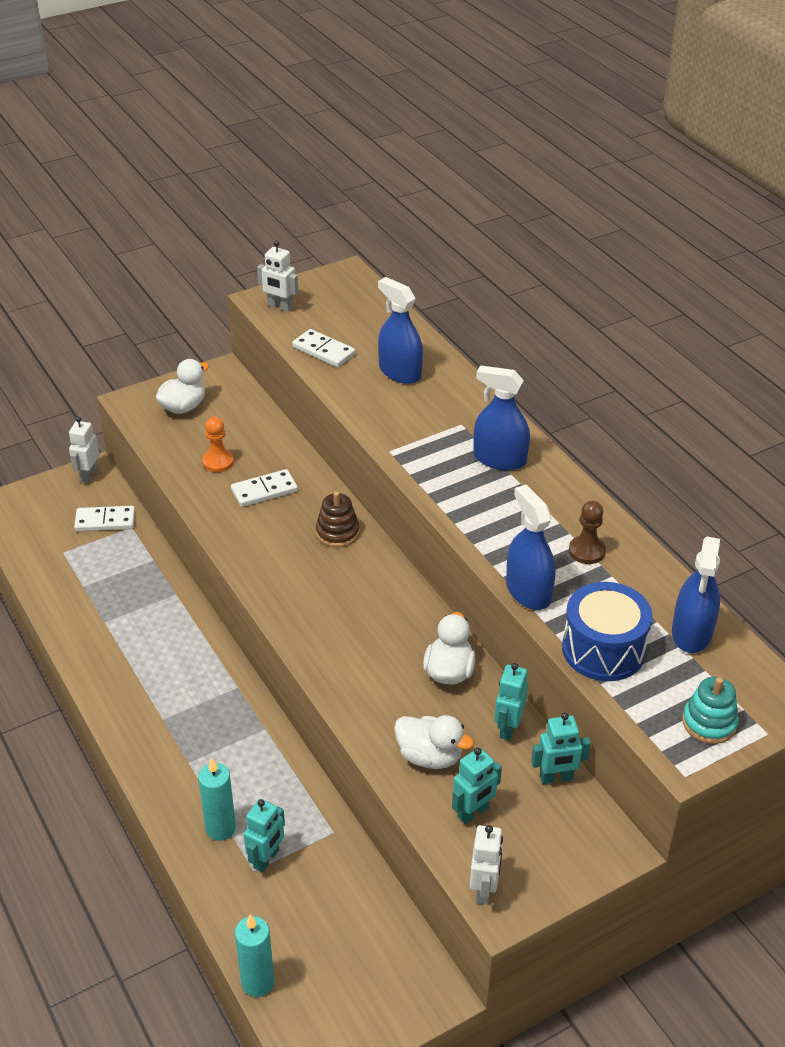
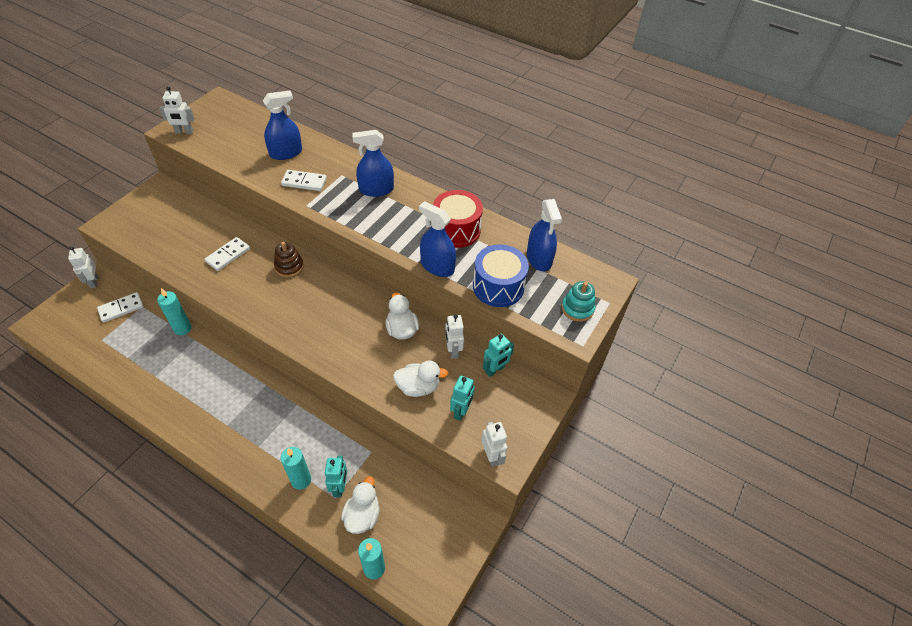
camera: 30 degrees left, 10 degrees up
white duck [156,359,209,414] -> white duck moved to [341,477,380,534]
orange pawn [202,417,234,472] -> none
white domino [292,329,356,367] -> white domino moved to [281,170,327,191]
blue spray bottle [378,277,423,384] -> blue spray bottle turned 135 degrees clockwise [263,91,302,160]
turquoise robot [494,663,528,741] -> white robot [445,314,464,359]
brown pawn [569,501,606,564] -> red drum [433,190,483,248]
none -> turquoise candle [157,288,191,335]

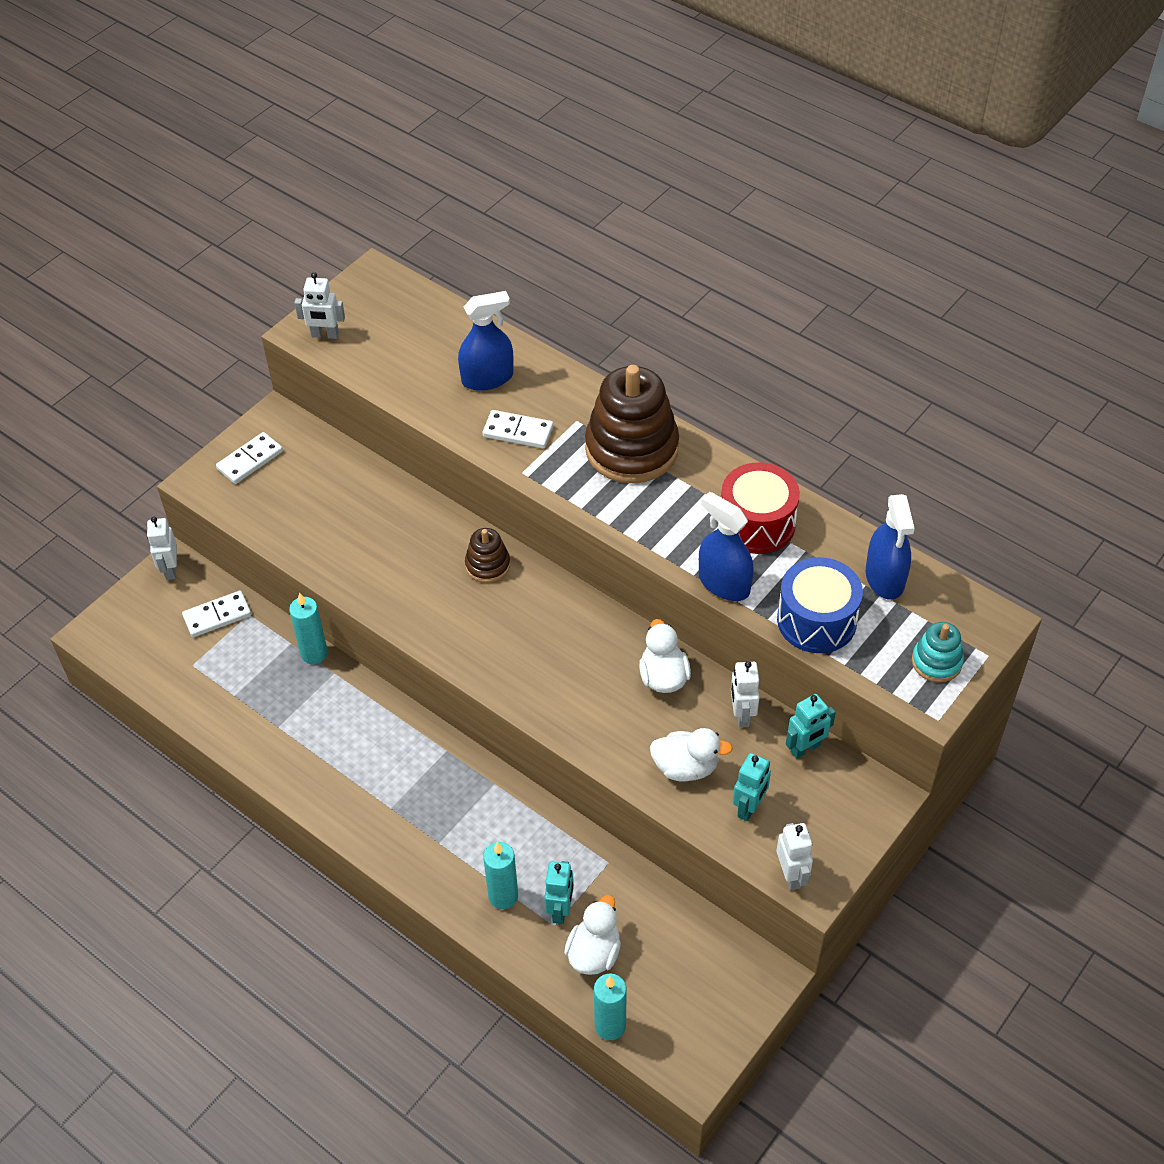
camera: 10 degrees right, 0 degrees up
white domino [205,237,250,271] -> white domino moved to [216,432,283,484]
blue spray bottle [353,130,394,197] -> brown stacking toy [585,365,679,483]

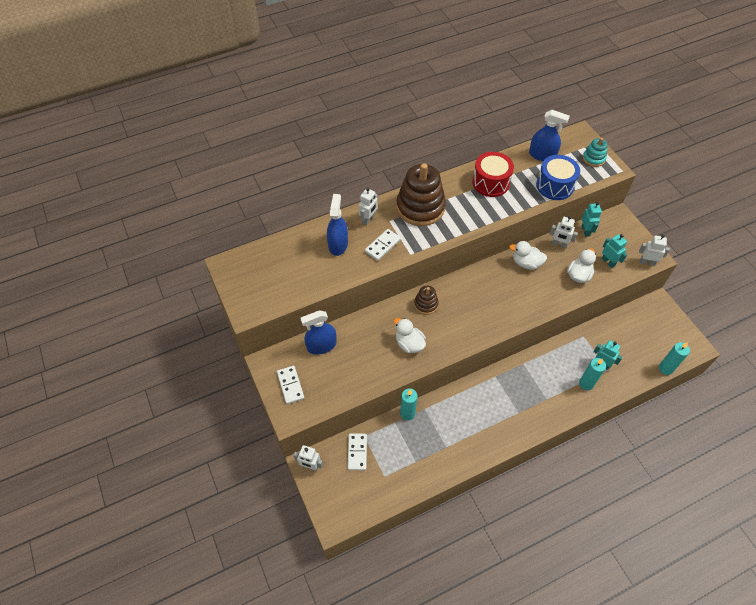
camera: 65 degrees left, 5 degrees up
white robot [294,272,345,339] -> white robot moved to [359,188,378,225]
white duck [564,895,621,975] -> white duck moved to [394,318,426,353]
blue spray bottle [699,492,754,601] -> blue spray bottle moved to [300,310,337,355]

